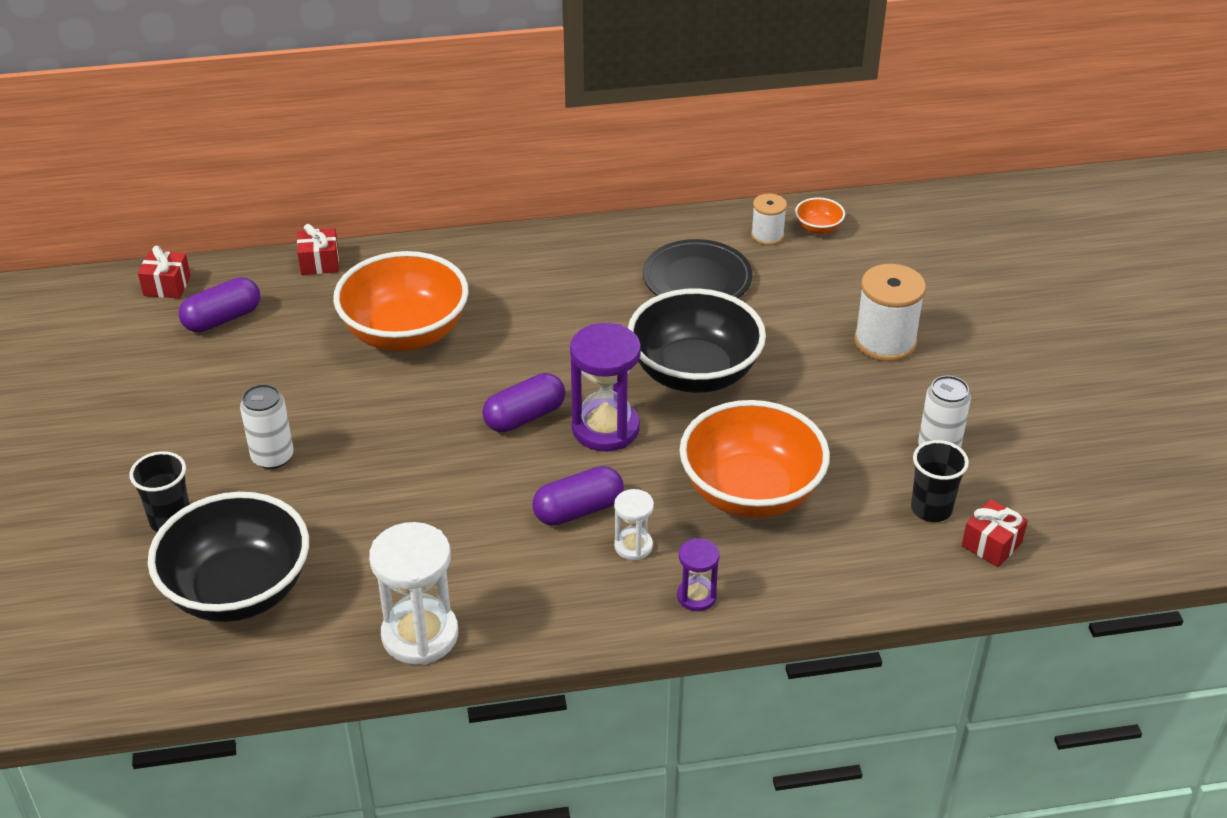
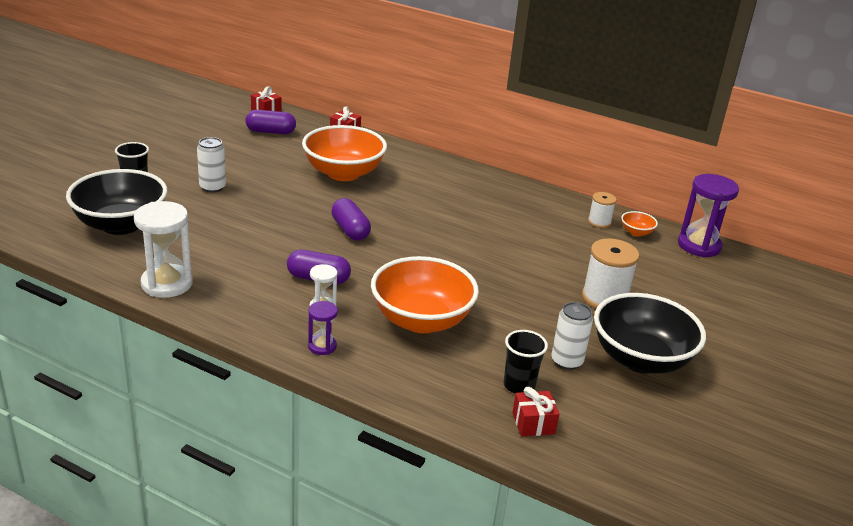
camera: 35 degrees right, 10 degrees down
purple capsule [482,373,565,433] -> purple capsule turned 60 degrees clockwise [331,198,371,241]
purple hourglass [570,323,641,451] -> purple hourglass moved to [678,174,739,257]
black bowl [628,288,766,393] -> black bowl moved to [594,293,706,374]
black plate [643,239,753,298] -> none

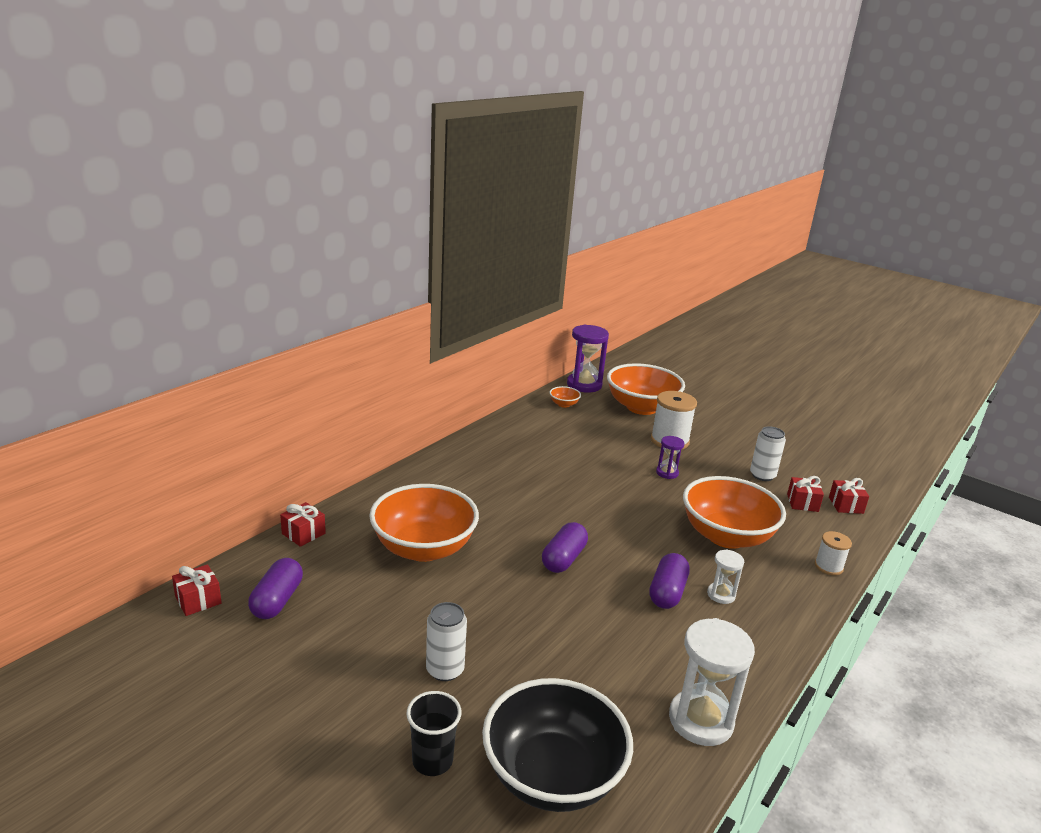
camera: 80 degrees left, 5 degrees down
purple hourglass [308,301,338,355] -> purple hourglass moved to [656,436,685,479]
purple capsule [331,198,371,241] -> purple capsule turned 45 degrees counterclockwise [542,522,588,573]
black cup [504,330,548,394] -> red gift [787,476,824,512]
white spool [588,192,617,228] -> white spool moved to [815,531,852,575]
black bowl [594,293,706,374] -> none
none -> orange bowl [607,363,685,415]

